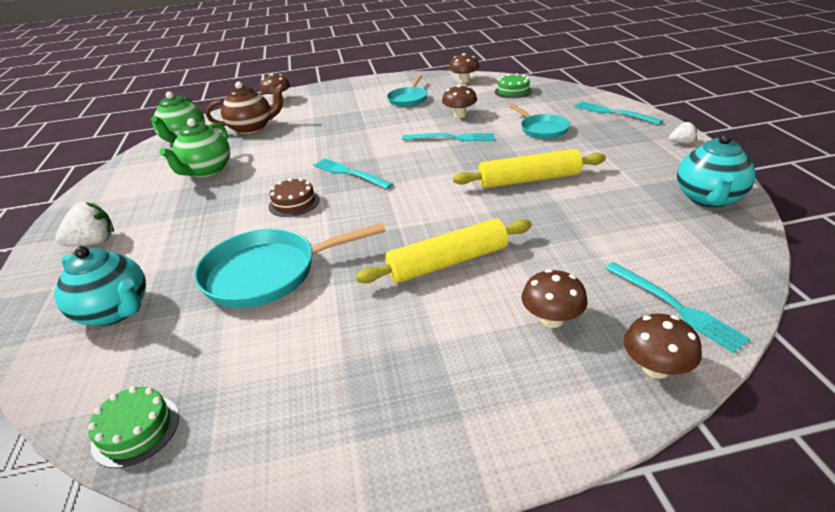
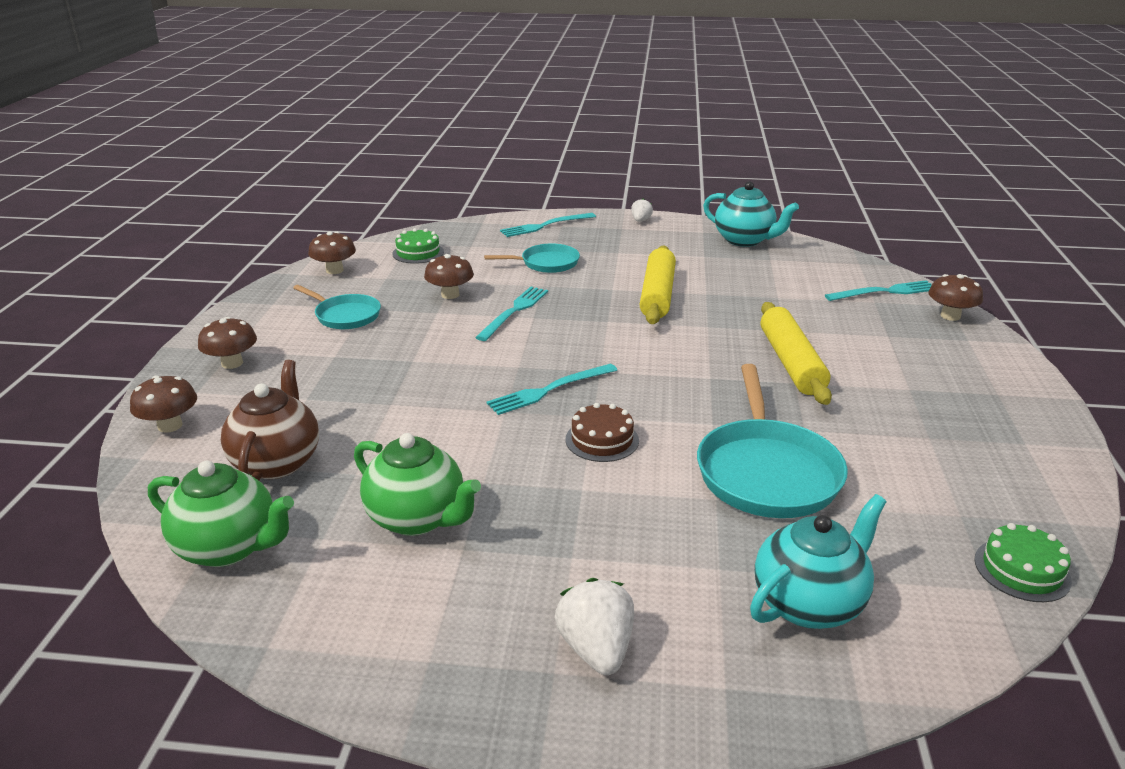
camera: 75 degrees left, 5 degrees down
brown mushroom [522,269,588,328] -> brown mushroom moved to [198,317,257,369]

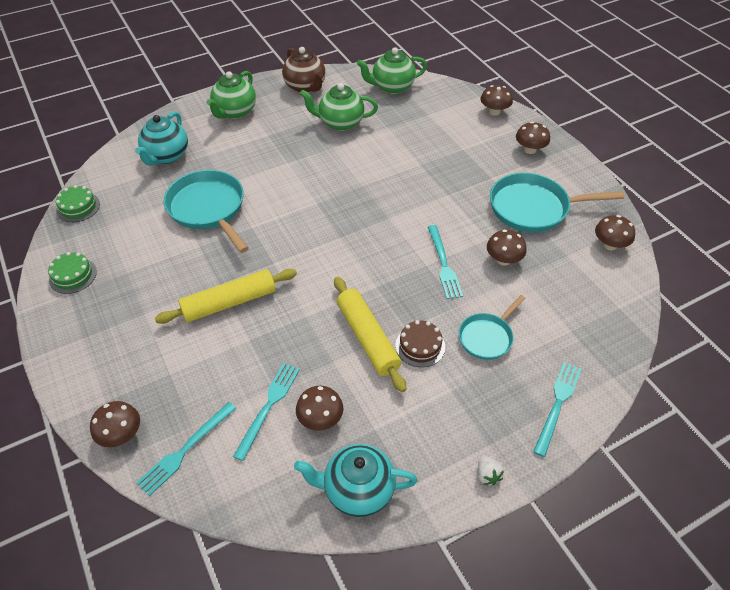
camera: 145 degrees right, 20 degrees up
brown teapot [221,360,319,480] -> brown teapot moved to [282,47,326,93]
turquoise pan [293,285,381,329] -> turquoise pan [490,173,624,232], size x1.70
green cake [392,228,444,264] -> green cake moved to [48,252,97,294]
turquoise fork [486,364,617,415] -> turquoise fork moved to [233,363,300,461]
white strawberry [555,578,634,675] -> green teapot [206,71,256,119]
brown cake [566,403,639,462] -> brown cake moved to [395,320,445,367]
yellow rolling pin [761,302,832,405] -> yellow rolling pin turned 75 degrees counterclockwise [155,269,297,324]
none -> brown mushroom [296,386,343,431]

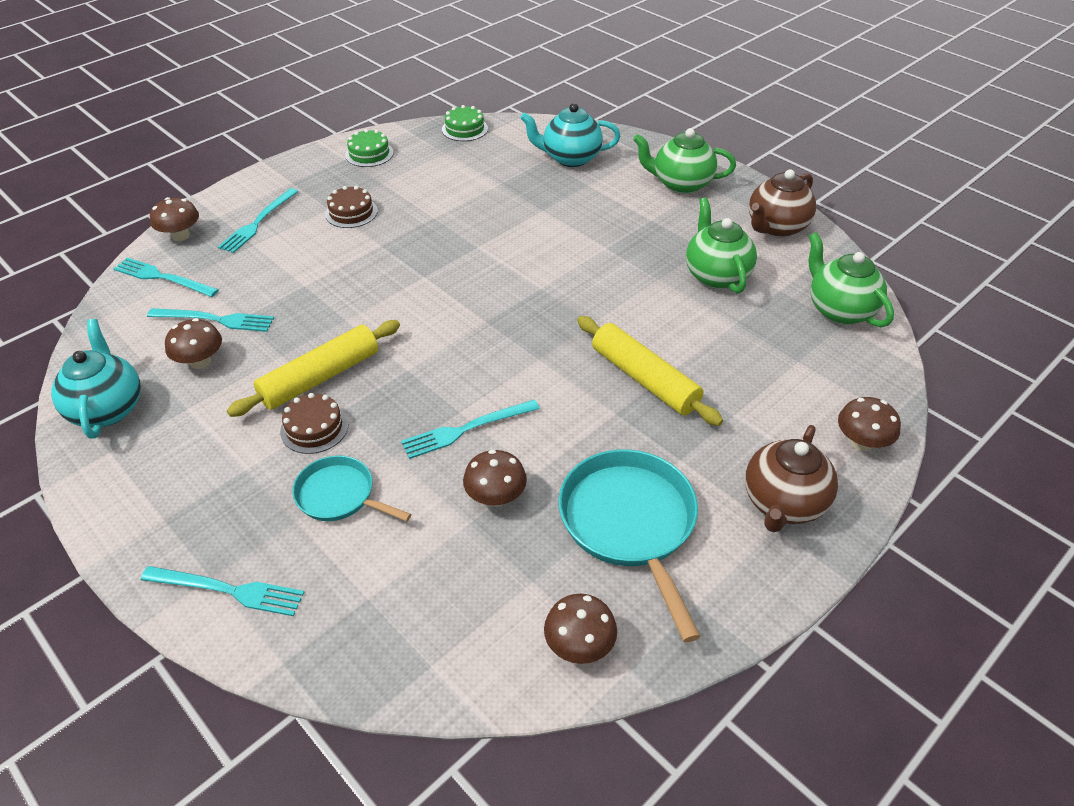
camera: 75 degrees right, 5 degrees down
yellow rolling pin [155,269,297,324] -> yellow rolling pin moved to [577,316,723,426]
turquoise pan [164,170,249,253] -> none
white strawberry [478,456,504,486] -> none
brown mushroom [516,122,550,154] -> brown teapot [745,425,838,532]
none -> turquoise fork [218,188,298,253]
none -> brown cake [325,186,378,228]

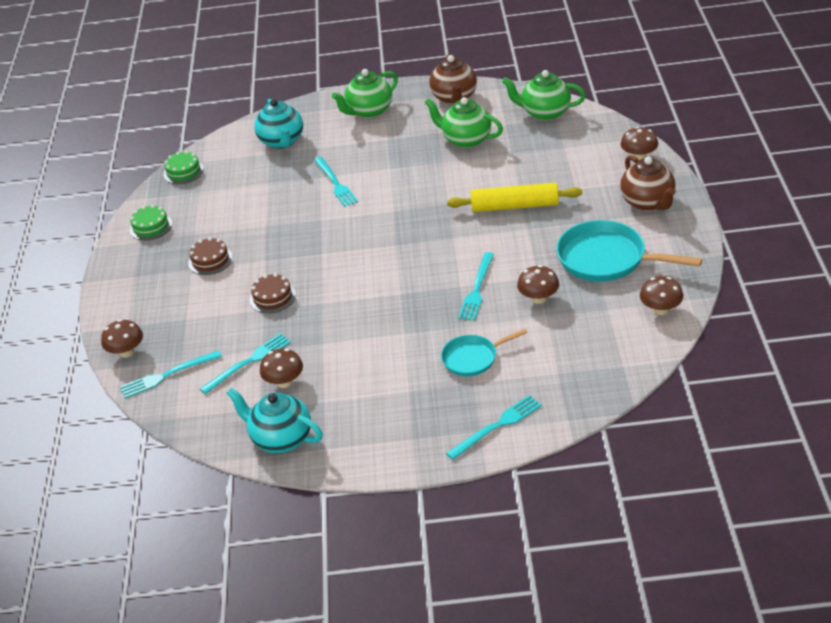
camera: 45 degrees left, 5 degrees down
turquoise fork [218,188,298,253] -> turquoise fork moved to [314,157,358,207]
yellow rolling pin [227,320,400,417] -> none
brown cake [280,393,348,454] -> brown cake moved to [250,273,296,313]
turquoise teapot [520,103,621,167] -> turquoise teapot turned 60 degrees counterclockwise [254,99,303,149]

